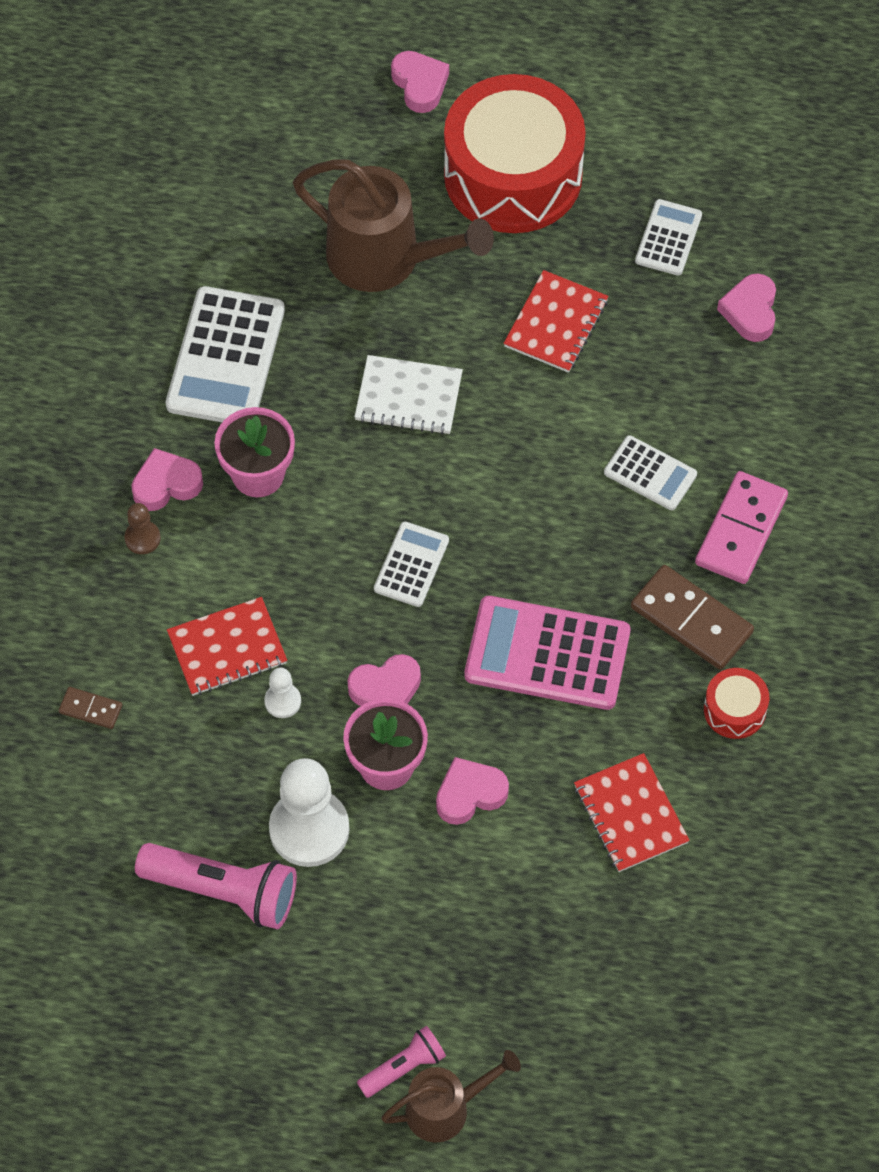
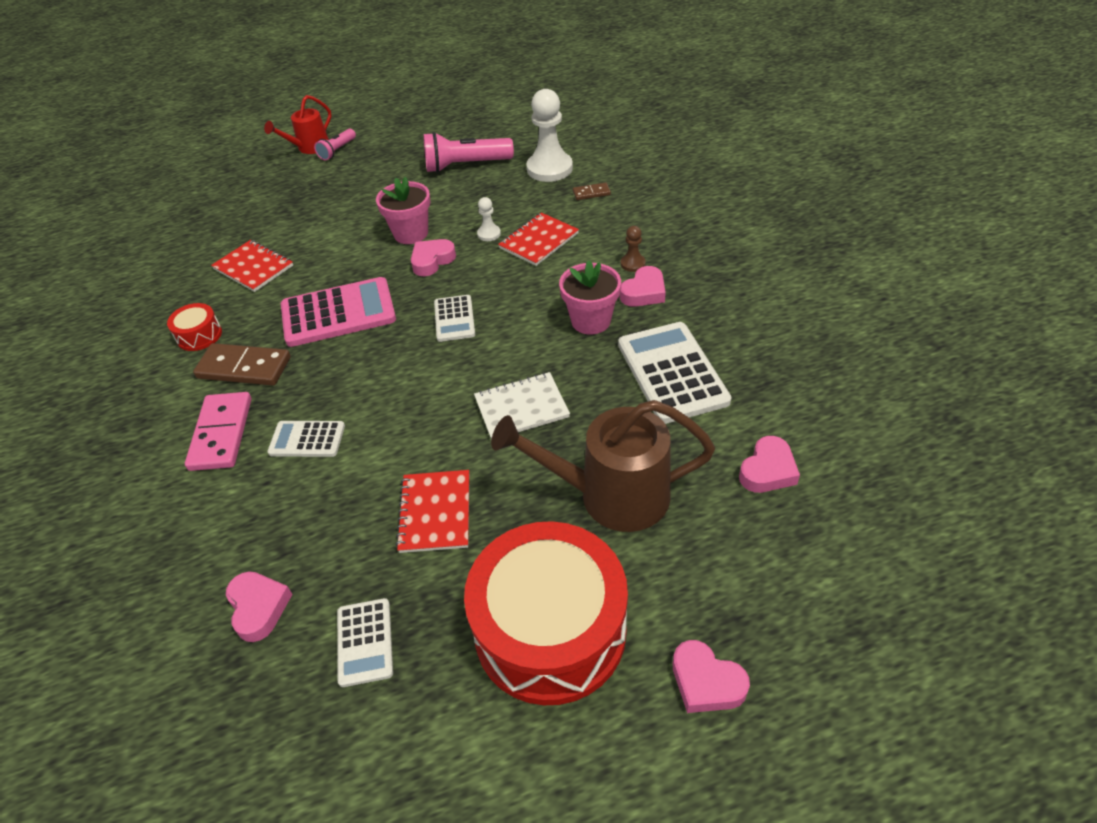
camera: 155 degrees right, 15 degrees down
white pawn [269,758,349,867] -> white pawn moved to [526,89,573,182]
brown watering can [382,1050,521,1142] -> red watering can [264,95,332,154]
pink heart [436,757,509,825] -> pink heart moved to [739,436,800,493]

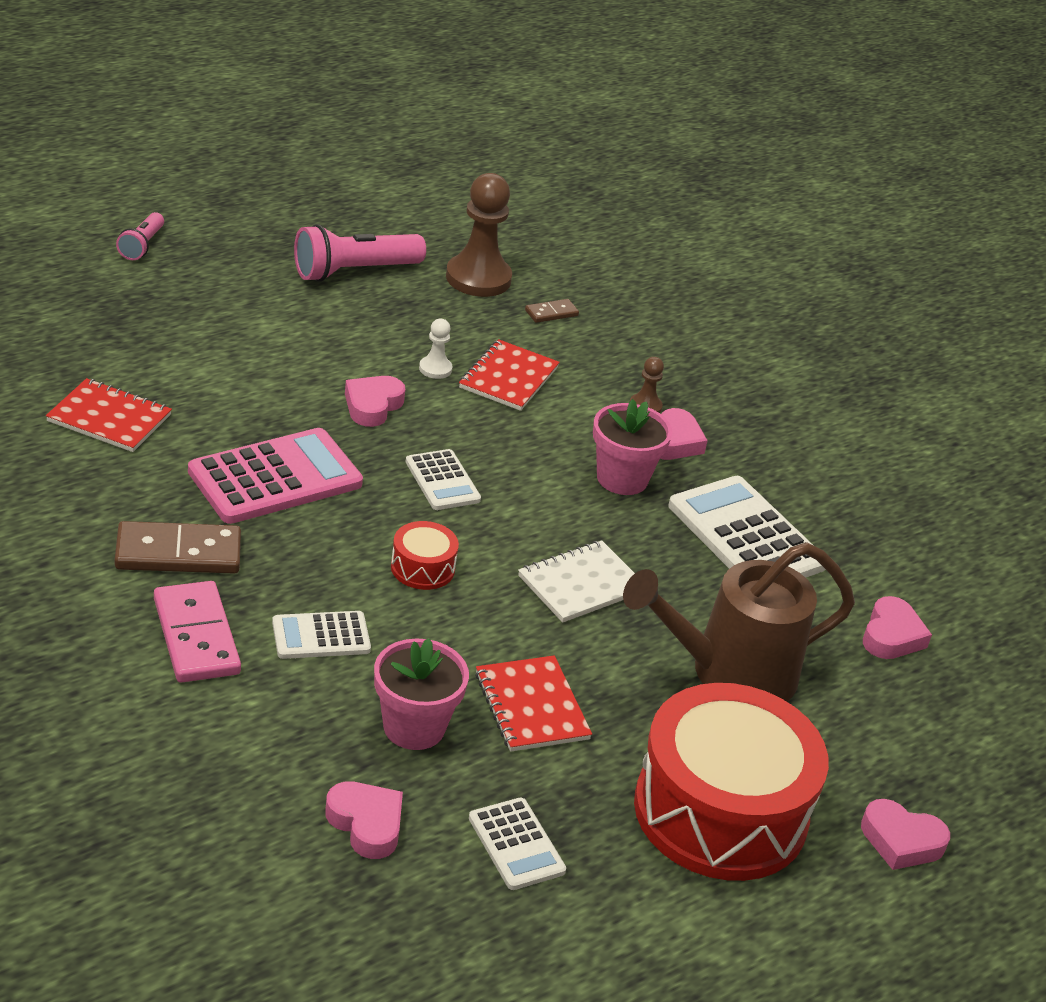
camera: 25 degrees left, 10 degrees down
red drum [167,303,222,351] -> red drum moved to [391,521,459,590]
red watering can [264,95,332,154] -> none
pink flower pot [376,177,430,244] -> pink flower pot moved to [374,638,469,750]
white pawn [526,89,573,182] -> brown pawn [446,173,512,297]

